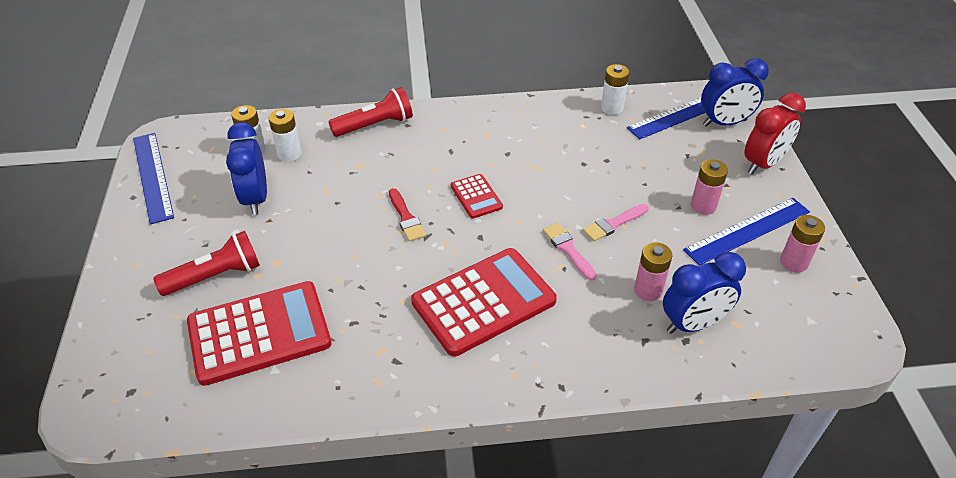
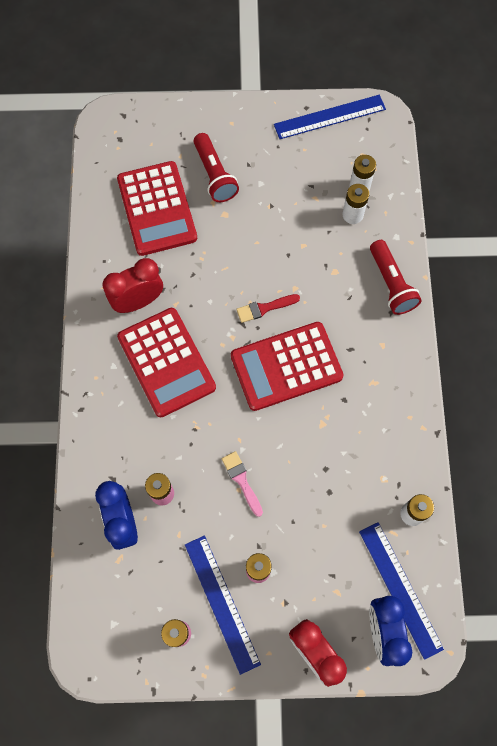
camera: 95 degrees right, 25 degrees up
blue clock [226,122,267,215] -> none
red calculator [451,174,503,219] -> red calculator [231,322,343,411], size x2.08
pink brush [543,223,597,280] -> none
none -> red clock [103,258,163,313]

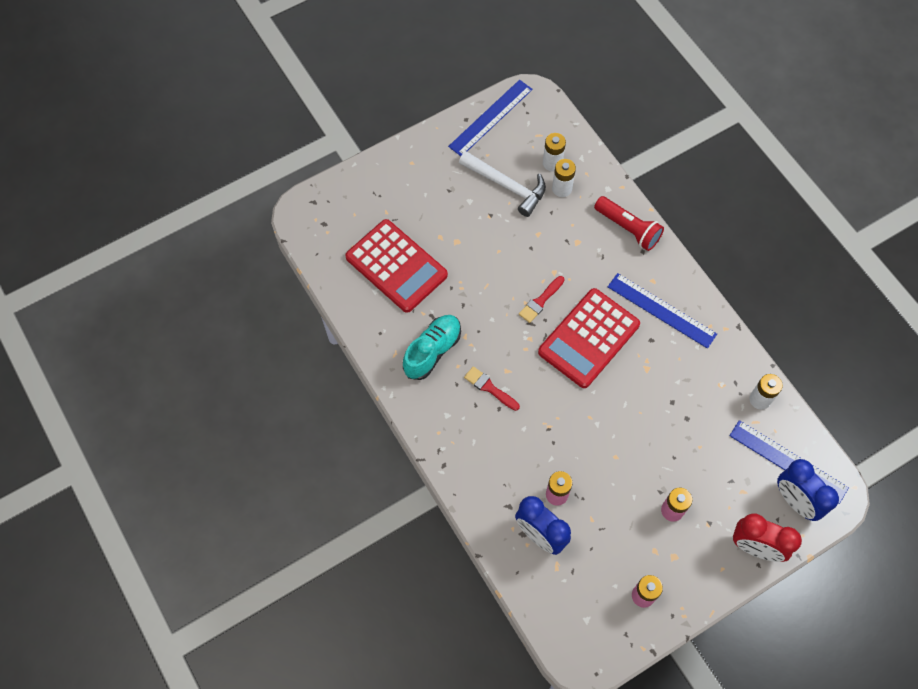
camera: 30 degrees left, 5 degrees down
red clock [103,258,163,313] -> turquoise shoe [403,315,461,380]
red calculator [117,308,216,417] -> red brush [464,366,520,411]
blue ruler [185,535,261,675] -> blue ruler moved to [608,273,717,349]
red flashlight [194,133,239,202] -> none
pink brush [222,451,263,517] -> none
none -> white hammer [459,151,546,217]

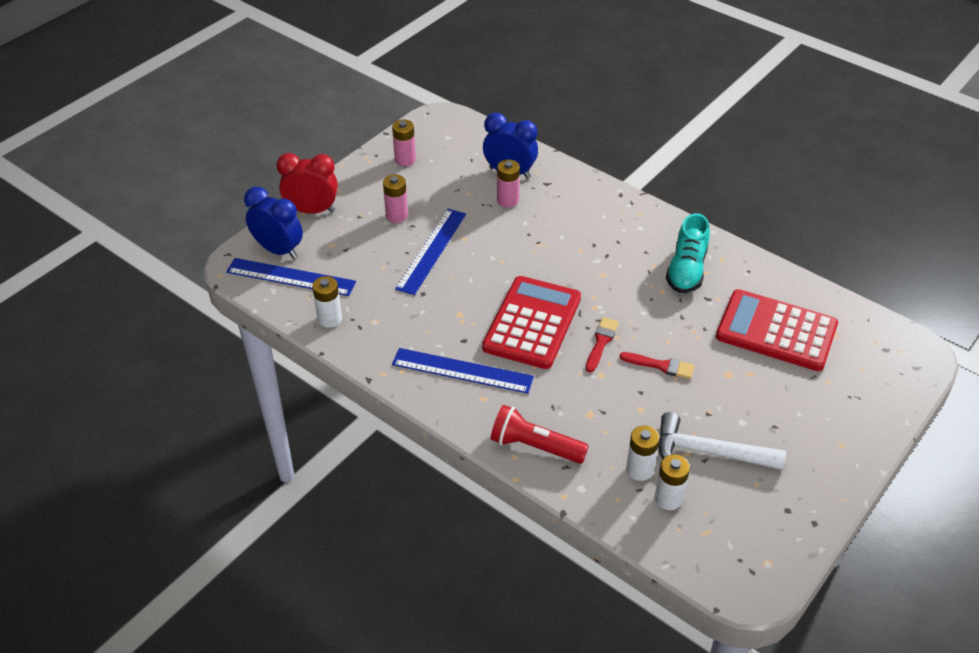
camera: 160 degrees right, 20 degrees down
blue ruler [448,80,533,156] -> blue ruler moved to [395,209,466,295]
red brush [464,366,520,411] -> red brush moved to [620,352,695,379]

